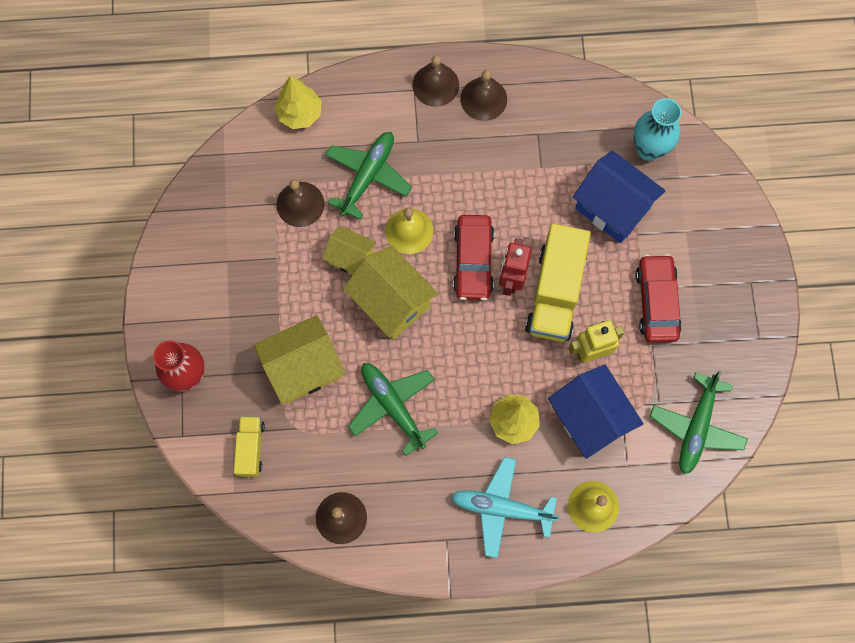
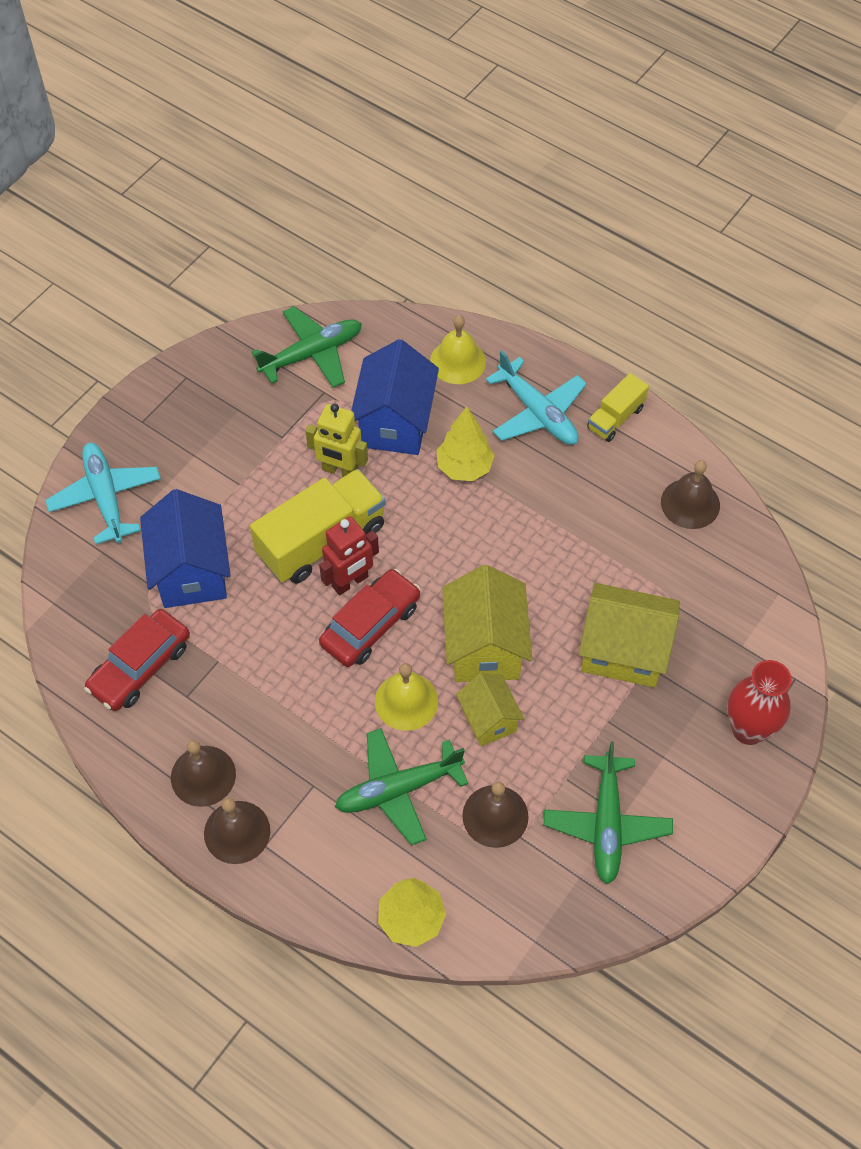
camera: 140 degrees left, 15 degrees down
yellow truck [234,416,265,477] -> yellow truck moved to [587,373,649,442]
green plane [348,363,438,456] -> green plane moved to [543,741,673,884]
turquoise vase [634,98,682,161] -> none
red car [636,254,682,343] -> red car moved to [84,609,190,711]
none -> turquoise plane [45,443,161,545]

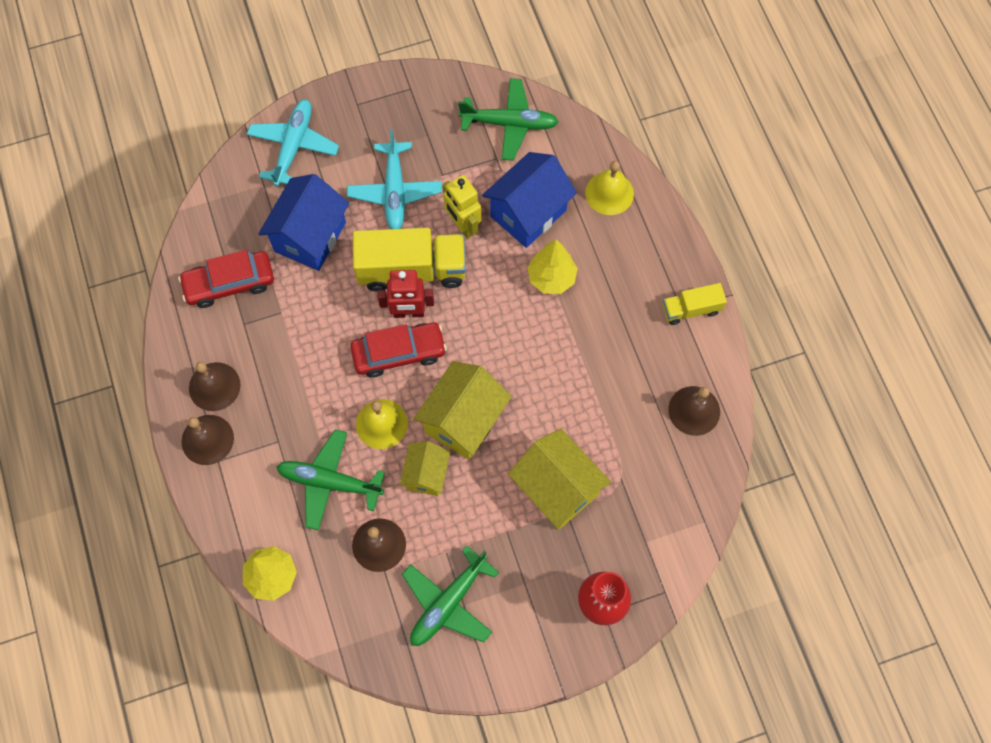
camera: 35 degrees right, 10 degrees up
turquoise plane [486,350,587,445] -> turquoise plane moved to [347,129,442,229]

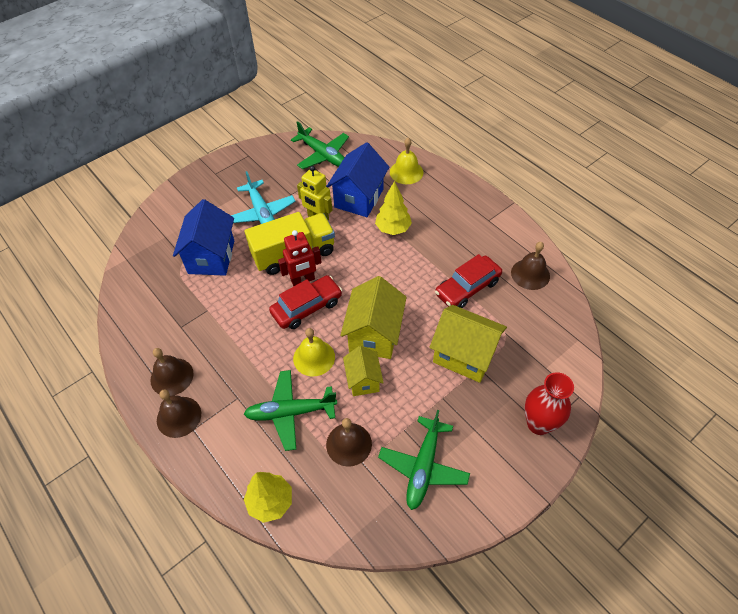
camera: 20 degrees left, 15 degrees down
red car [178,250,274,308] -> red car moved to [435,254,502,308]
turquoise plane [247,99,339,186] -> none
green plane [458,78,559,161] -> green plane turned 60 degrees clockwise [291,121,349,169]
yellow truck [663,283,727,325] -> none

